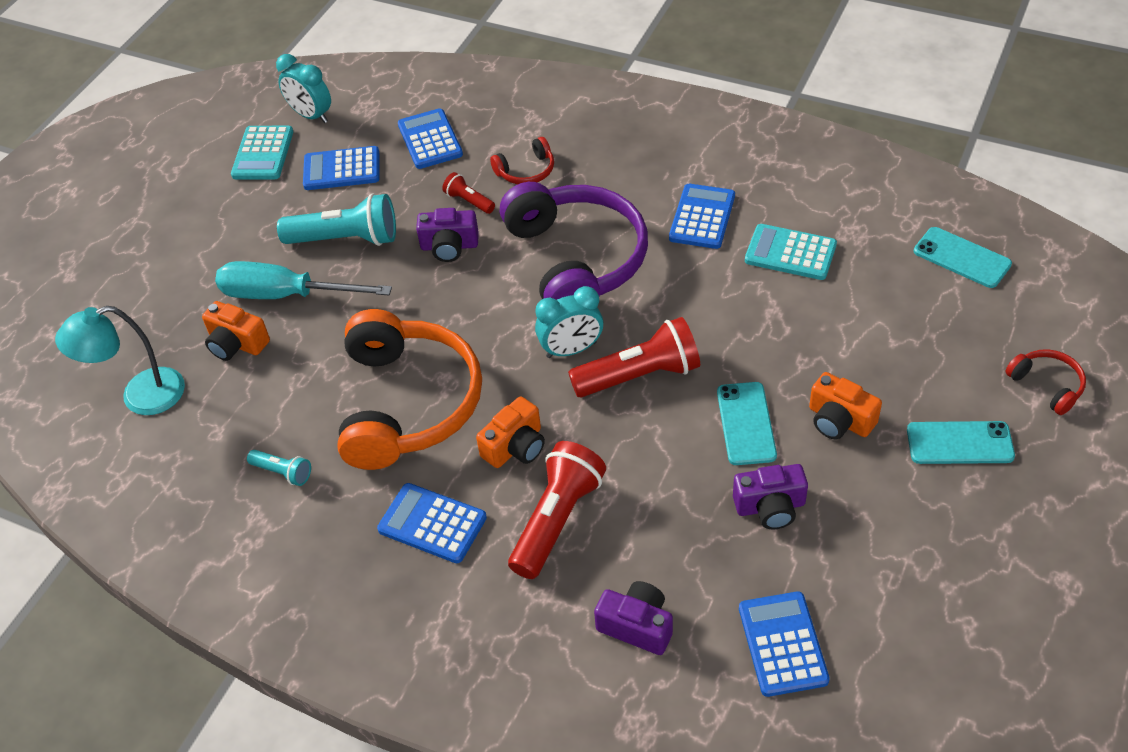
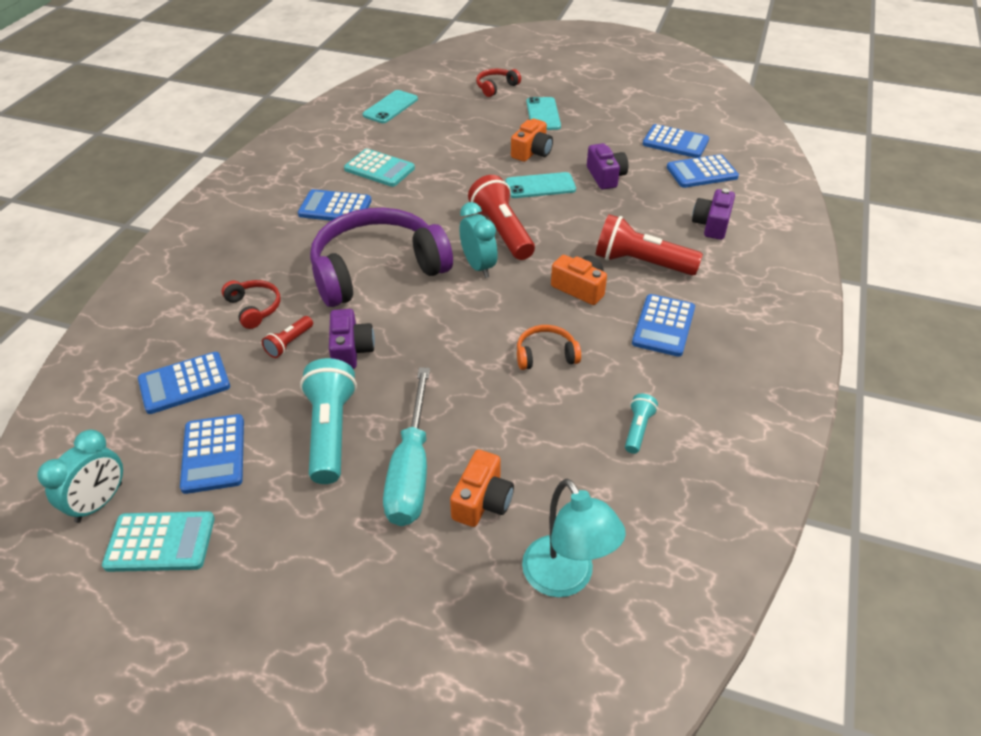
camera: 100 degrees left, 5 degrees down
orange headphones [337,309,482,470] -> orange headphones [517,325,581,370], size x0.42
turquoise calculator [745,224,837,280] -> turquoise calculator turned 75 degrees counterclockwise [344,149,415,187]
none -> blue calculator [642,124,709,158]

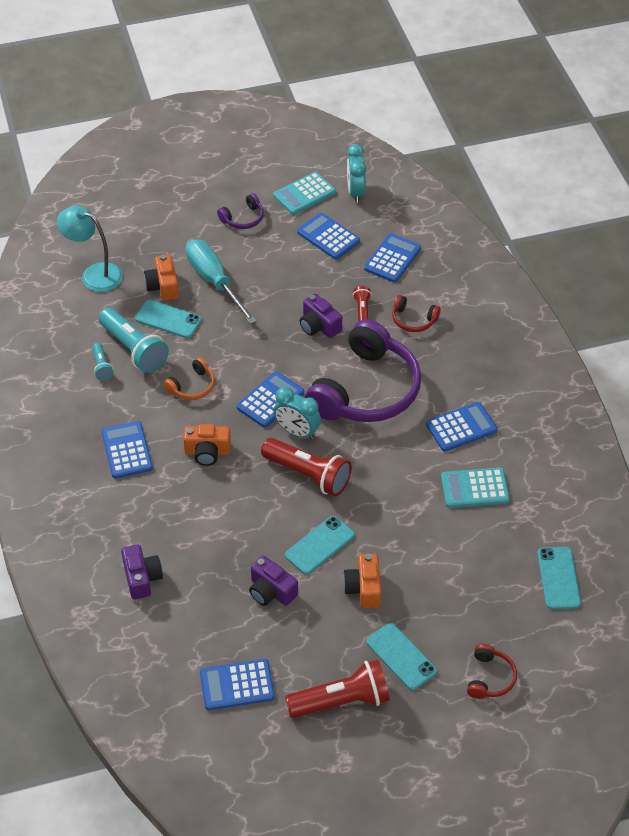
camera: 145 degrees right, 5 degrees up
turquoise flashlight [300,358,357,484] -> turquoise flashlight moved to [99,308,169,373]
red flashlight [596,214,703,276] -> red flashlight moved to [285,659,390,718]
blue calculator [667,154,739,188] -> blue calculator moved to [237,372,304,428]
none -> turquoise phone [135,300,202,338]
none -> purple headphones [217,193,264,229]

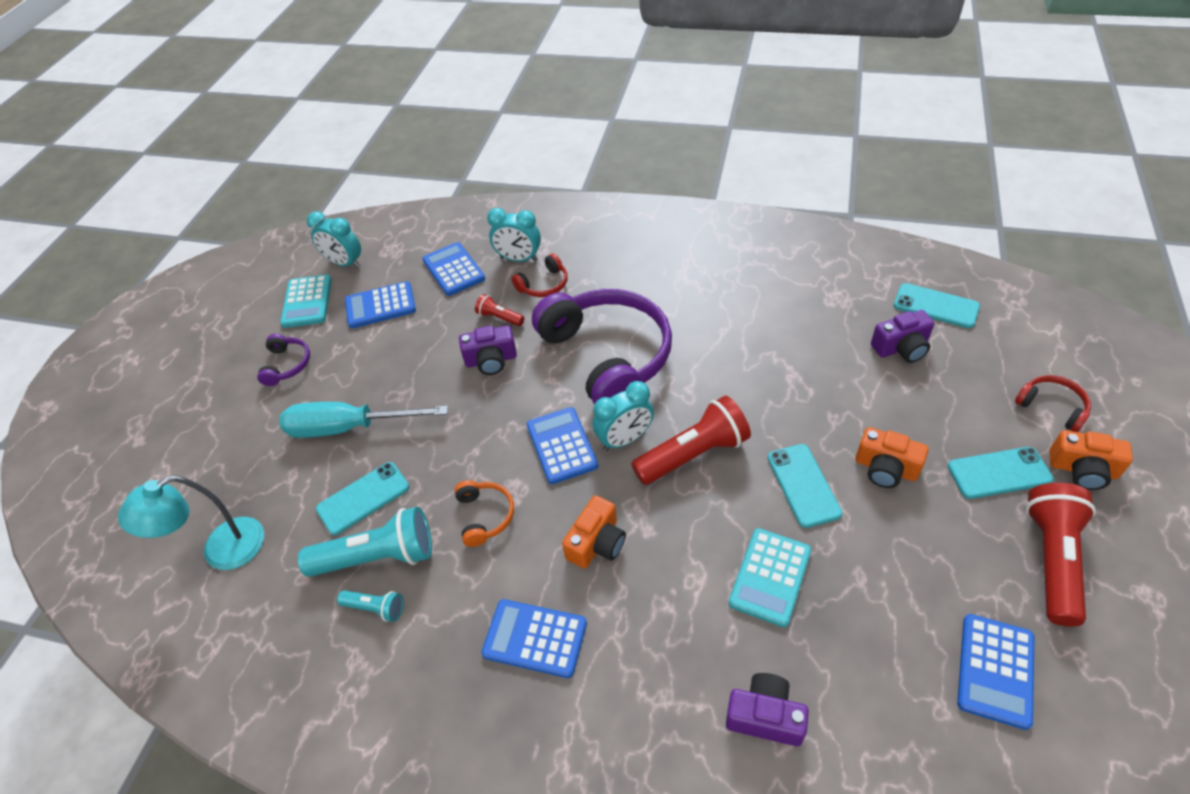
camera: 55 degrees left, 0 degrees up
orange camera [144,255,179,300] -> orange camera moved to [1050,430,1133,490]
purple camera [249,556,298,606] -> purple camera moved to [871,310,934,363]
blue calculator [426,402,497,452] -> none
turquoise calculator [441,468,510,508] -> turquoise calculator moved to [729,528,811,627]
none -> turquoise clock [487,208,541,262]

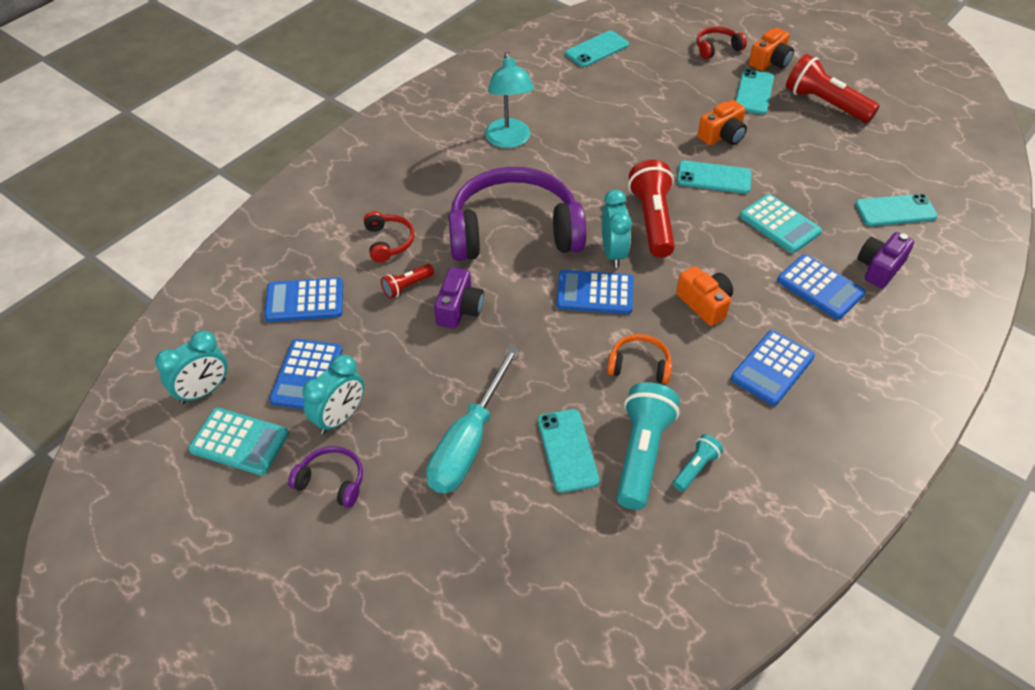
camera: 70 degrees left, 0 degrees up
turquoise lamp [118,475,264,570] -> turquoise lamp moved to [485,52,534,148]
turquoise clock [487,208,541,262] -> turquoise clock moved to [302,355,364,434]
purple camera [871,310,934,363] -> none
blue calculator [957,614,1034,730] -> blue calculator moved to [777,254,866,319]
none -> turquoise phone [855,194,938,226]

